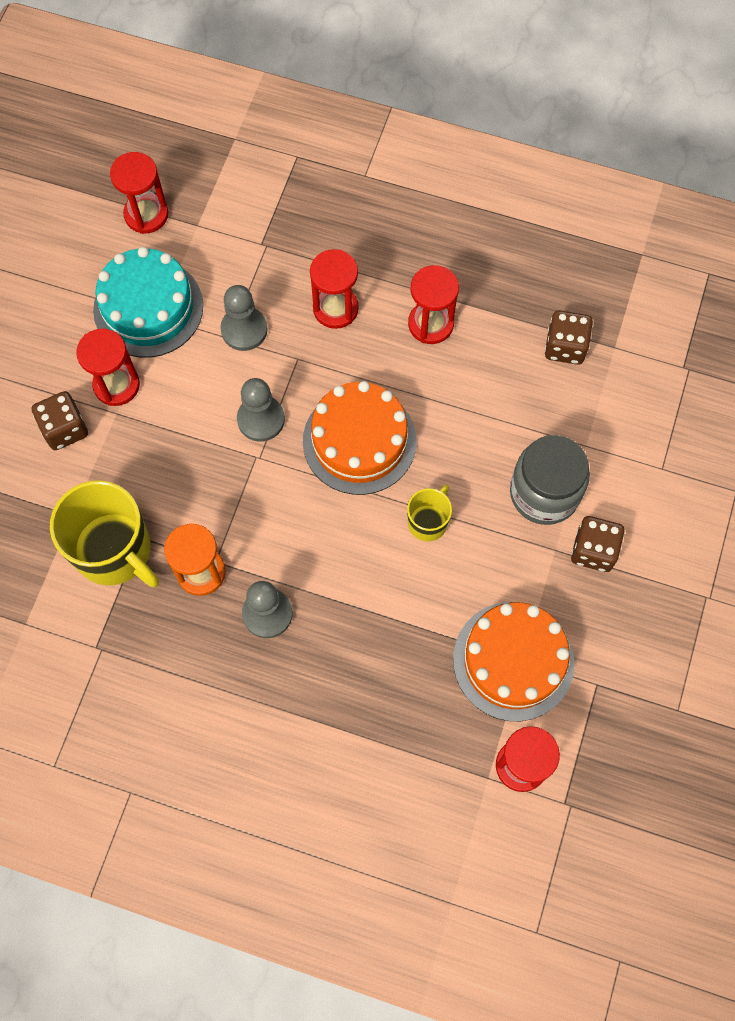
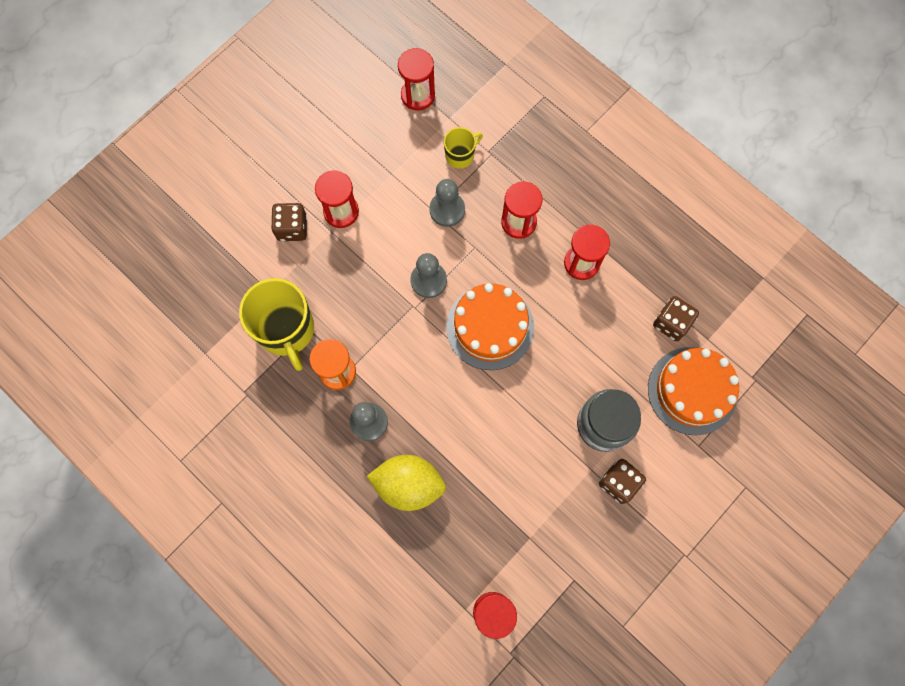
camera: 25 degrees right, 5 degrees up
turquoise cake [93,247,203,358] -> none
yellow mug [407,484,452,541] -> yellow mug moved to [444,127,483,169]
orange cake [453,602,574,721] -> orange cake moved to [648,347,739,435]
none -> yellow lemon [367,455,446,511]

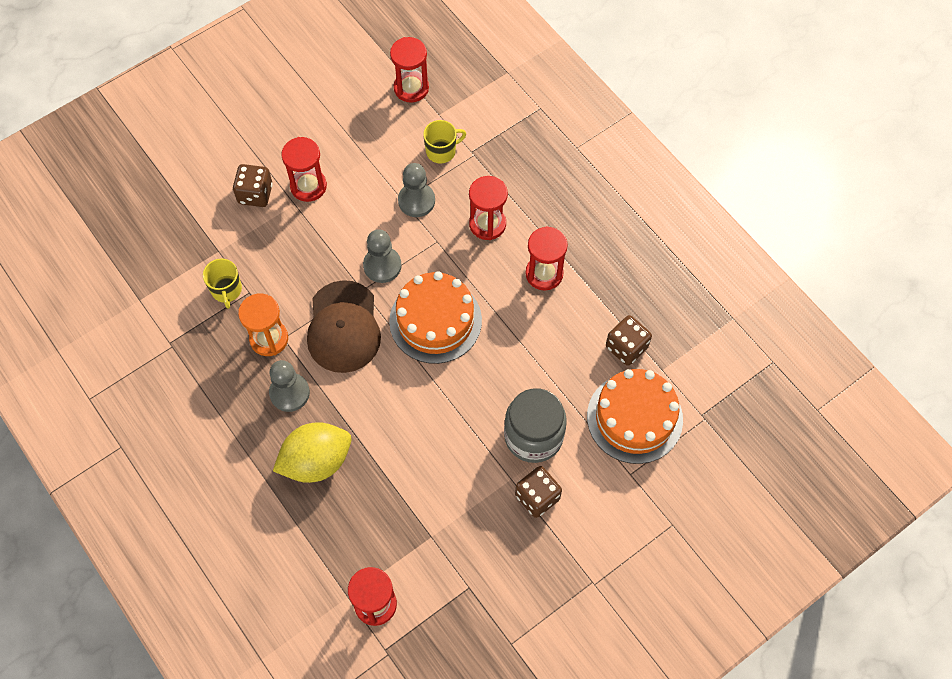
camera: 10 degrees right, 10 degrees down
yellow mug [239,278,314,371] -> yellow mug [203,258,242,309], size x0.52
yellow lemon [367,455,446,511] -> yellow lemon turned 45 degrees counterclockwise [273,422,351,483]
none -> brown cap [307,280,381,373]

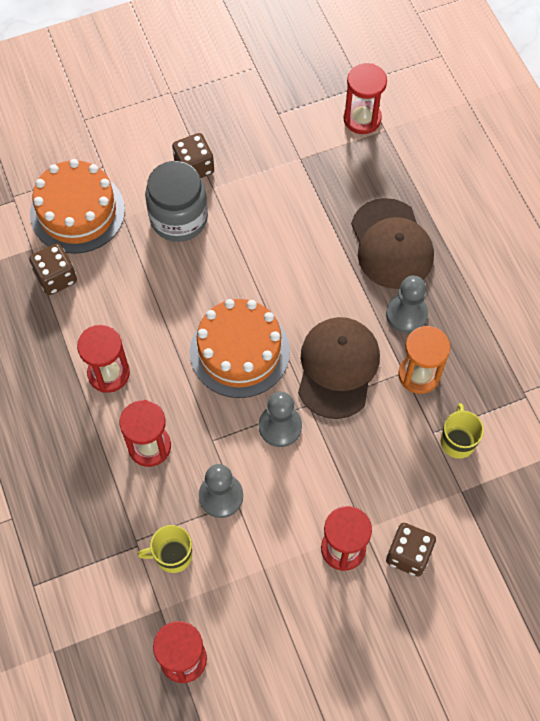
camera: 165 degrees left, 0 degrees up
yellow lemon [273,422,351,483] -> brown cap [351,198,434,289]

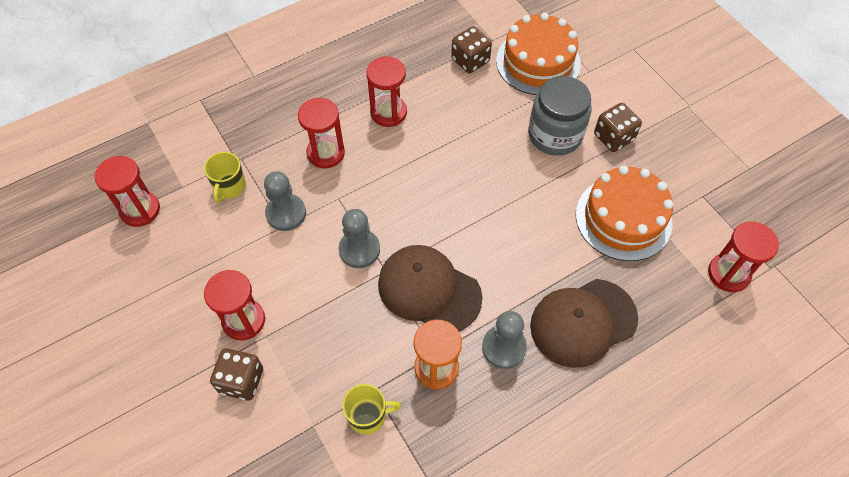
camera: 80 degrees right, 5 degrees down
yellow mug [137,525,192,573] -> yellow mug turned 150 degrees counterclockwise [204,152,246,203]
orange cake [190,299,290,398] -> orange cake moved to [576,165,673,261]
brown cap [298,317,380,419] -> brown cap turned 150 degrees counterclockwise [378,245,483,331]

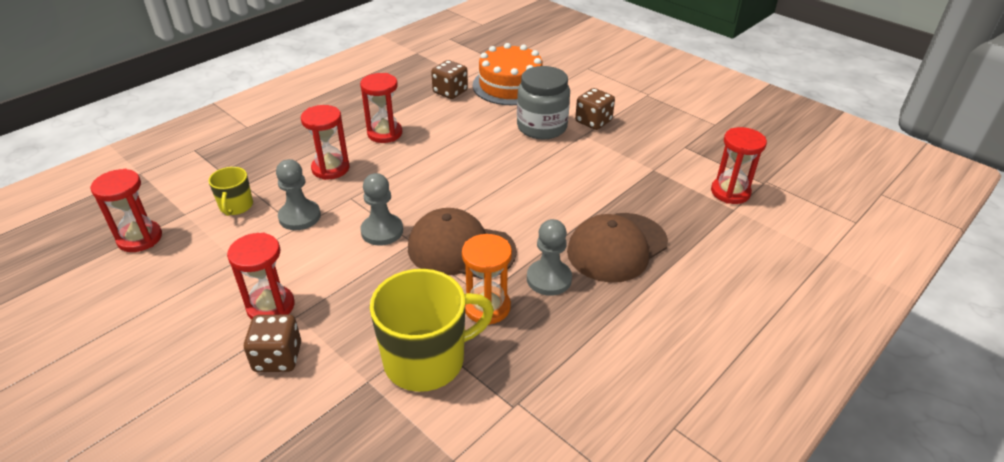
camera: 15 degrees left, 20 degrees down
yellow mug [342,384,401,435] -> yellow mug [370,269,494,392], size x1.94
orange cake [576,165,673,261] -> none

